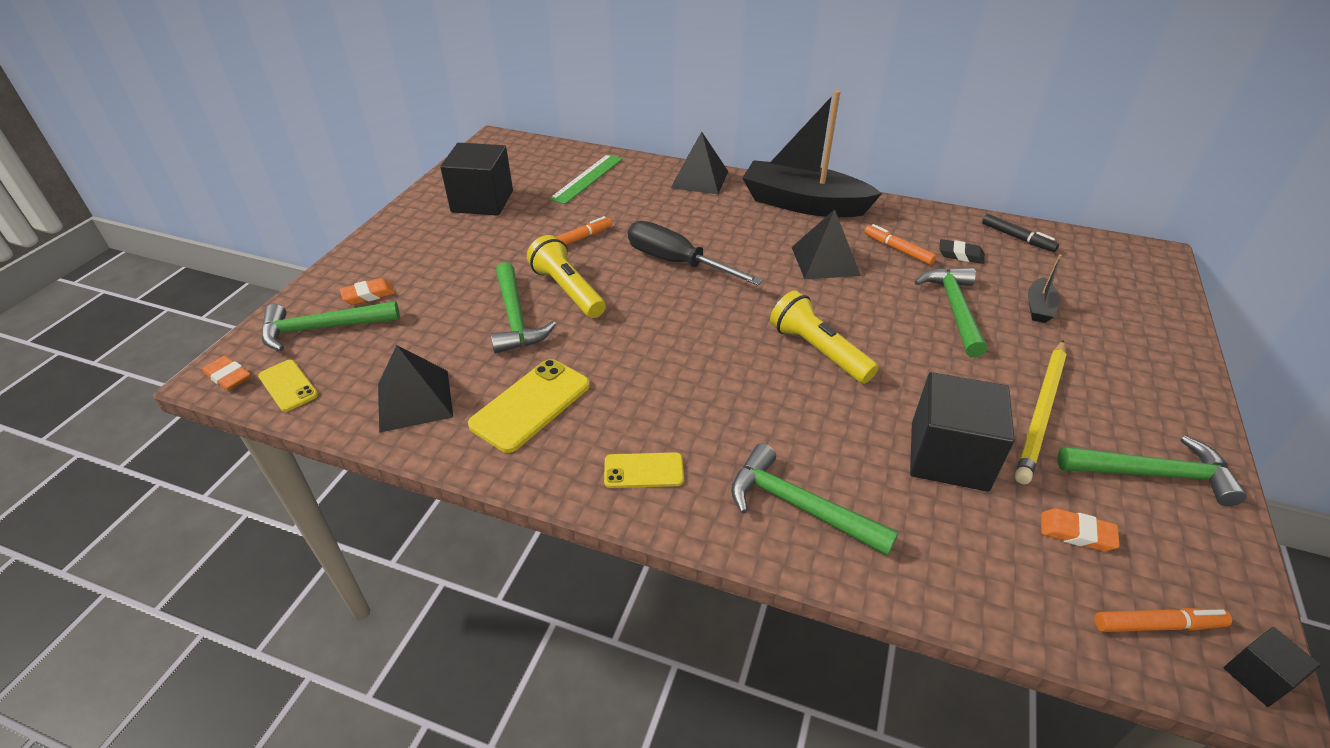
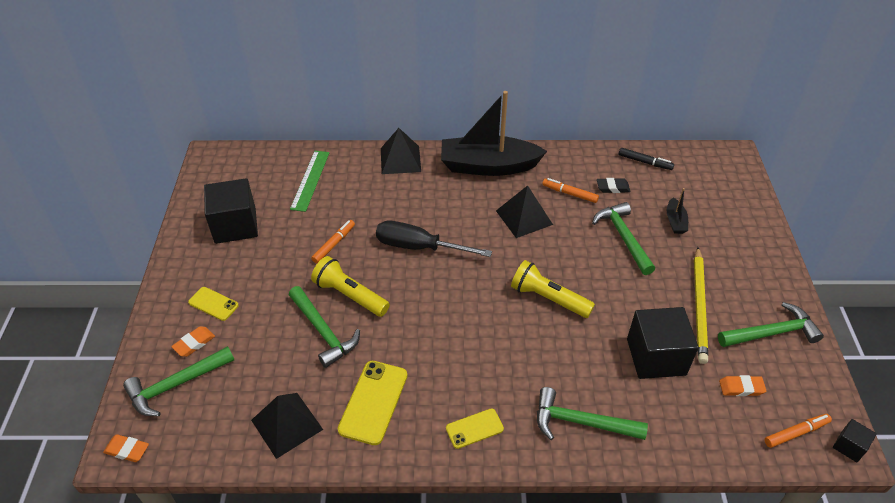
camera: 20 degrees left, 5 degrees up
yellow phone [258,360,318,412] -> yellow phone moved to [188,287,239,321]

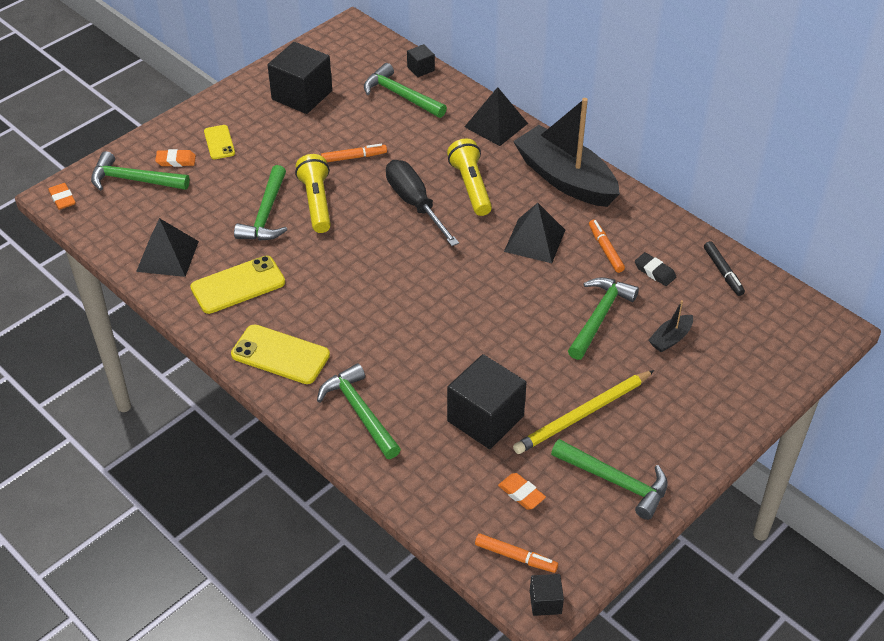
camera: 45 degrees right, 0 degrees up
green ruler [290,151,330,212] -> green hammer [364,63,447,118]
yellow phone [446,408,504,449] -> yellow phone [231,324,330,384], size x1.68
yellow flashlight [511,260,595,318] -> yellow flashlight moved to [447,139,492,216]
none -> black cube [407,44,435,77]

